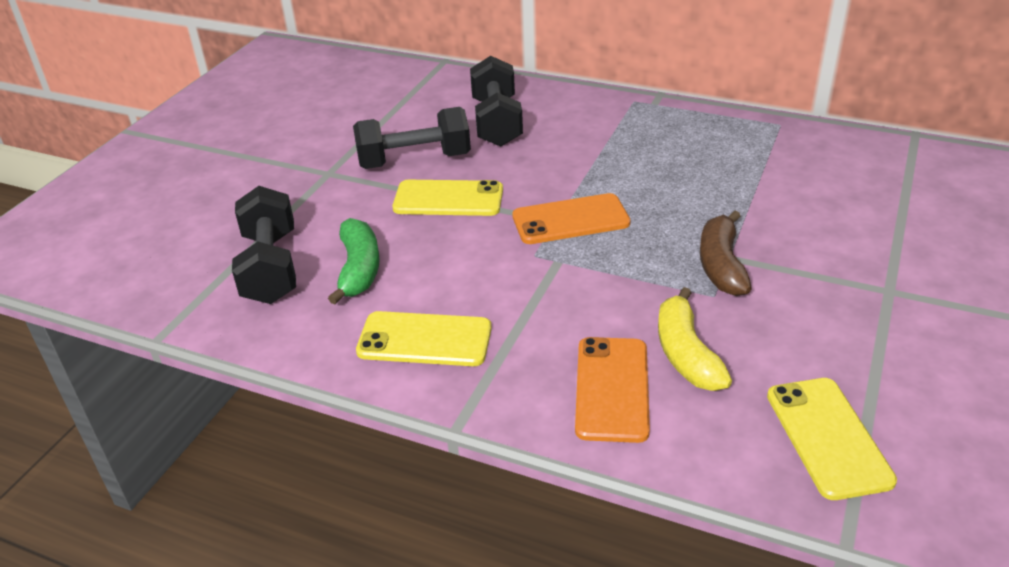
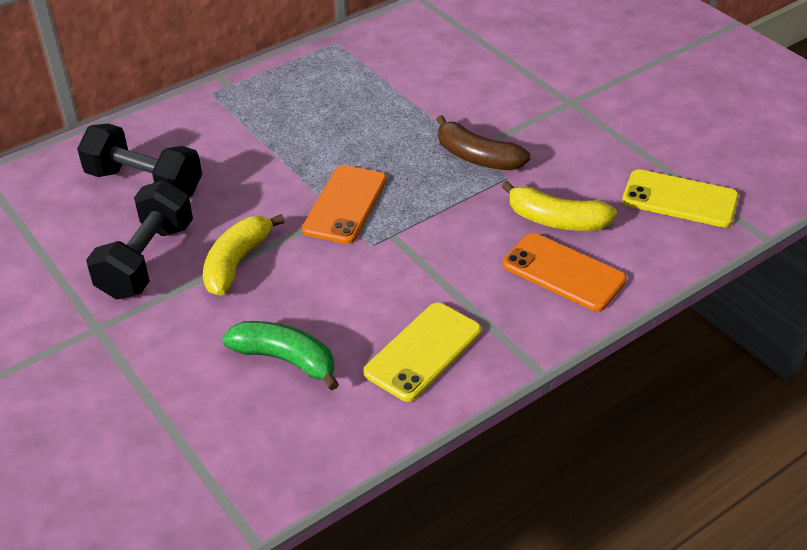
camera: 60 degrees left, 5 degrees up
black dumbbell [232,186,296,304] -> none
yellow phone [392,180,503,216] -> yellow banana [203,214,285,296]

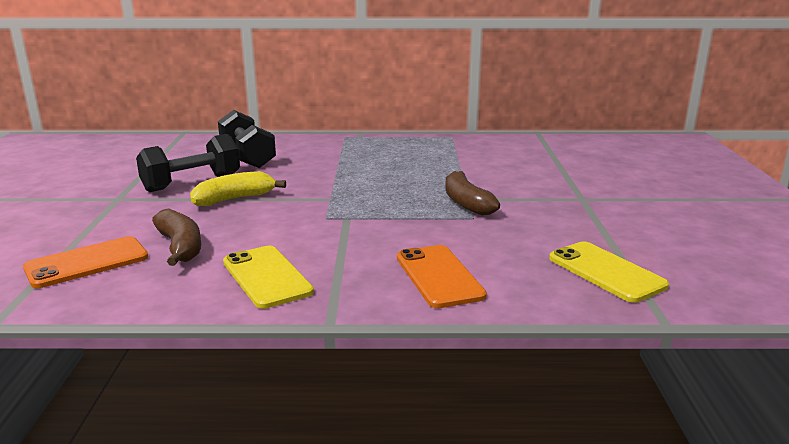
camera: 35 degrees right, 20 degrees down
green banana [222,321,339,390] -> brown banana [152,208,201,266]
orange phone [302,165,387,244] -> orange phone moved to [23,236,148,288]
yellow phone [363,303,481,402] -> yellow phone turned 75 degrees clockwise [223,246,314,309]
yellow banana [501,181,617,231] -> none

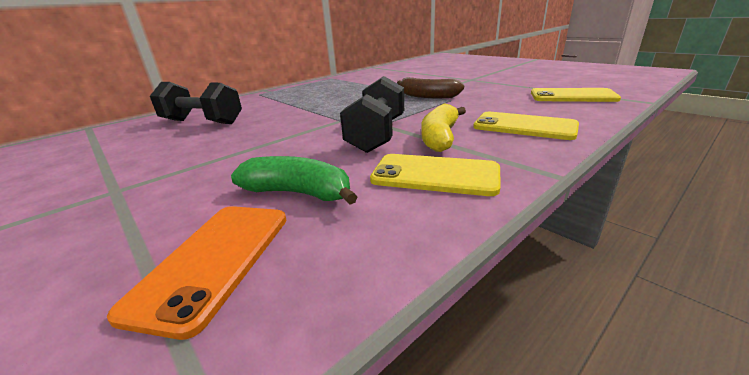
camera: 40 degrees left, 5 degrees up
black dumbbell [136,134,240,192] -> black dumbbell moved to [340,76,404,153]
brown banana [152,208,201,266] -> green banana [231,156,357,205]
yellow banana [190,171,286,206] -> yellow banana moved to [422,103,466,152]
orange phone [397,245,487,308] -> yellow phone [473,112,579,140]

